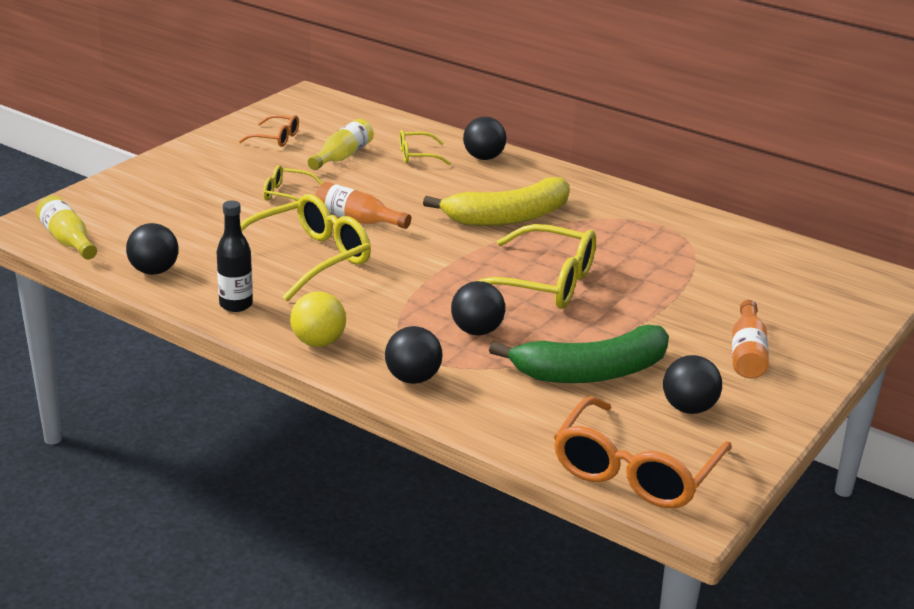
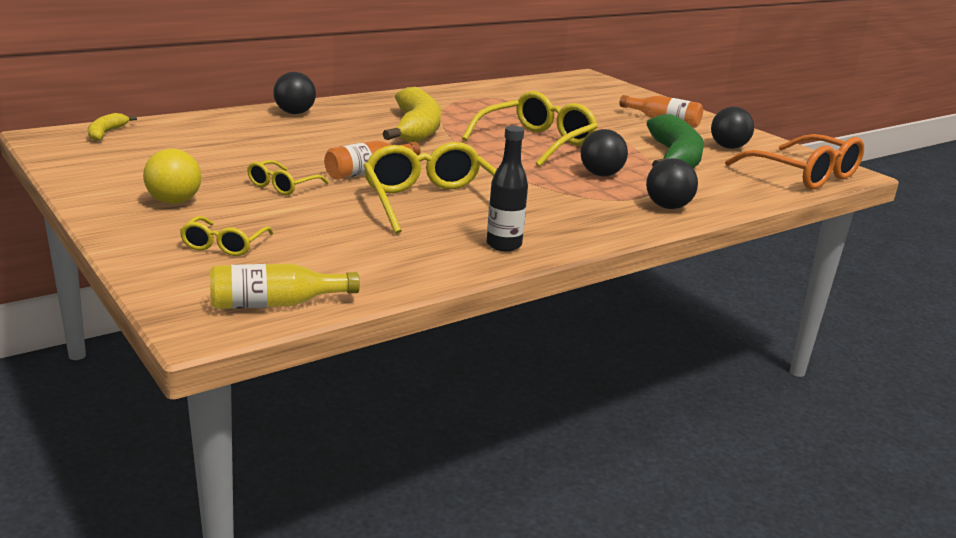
camera: 70 degrees left, 5 degrees down
black ball [126,223,179,275] -> none
orange glasses [239,115,299,147] -> none
yellow ball [290,291,346,347] -> yellow ball moved to [143,149,201,204]
yellow bottle [308,119,374,170] -> none
yellow glasses [400,130,451,165] -> yellow glasses moved to [180,216,274,256]
none -> yellow banana [88,113,137,141]

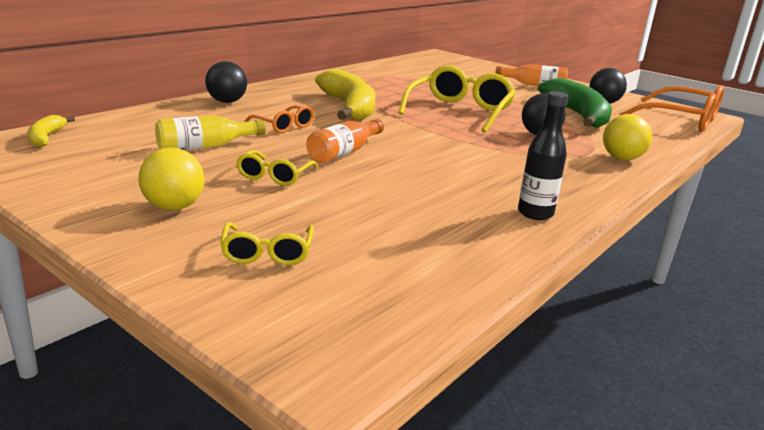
camera: 15 degrees left, 0 degrees up
yellow bottle [210,264,360,309] -> yellow bottle moved to [155,115,266,150]
yellow glasses [363,142,497,234] -> none
black ball [646,158,698,209] -> yellow ball [603,114,652,160]
none -> orange glasses [244,105,314,133]

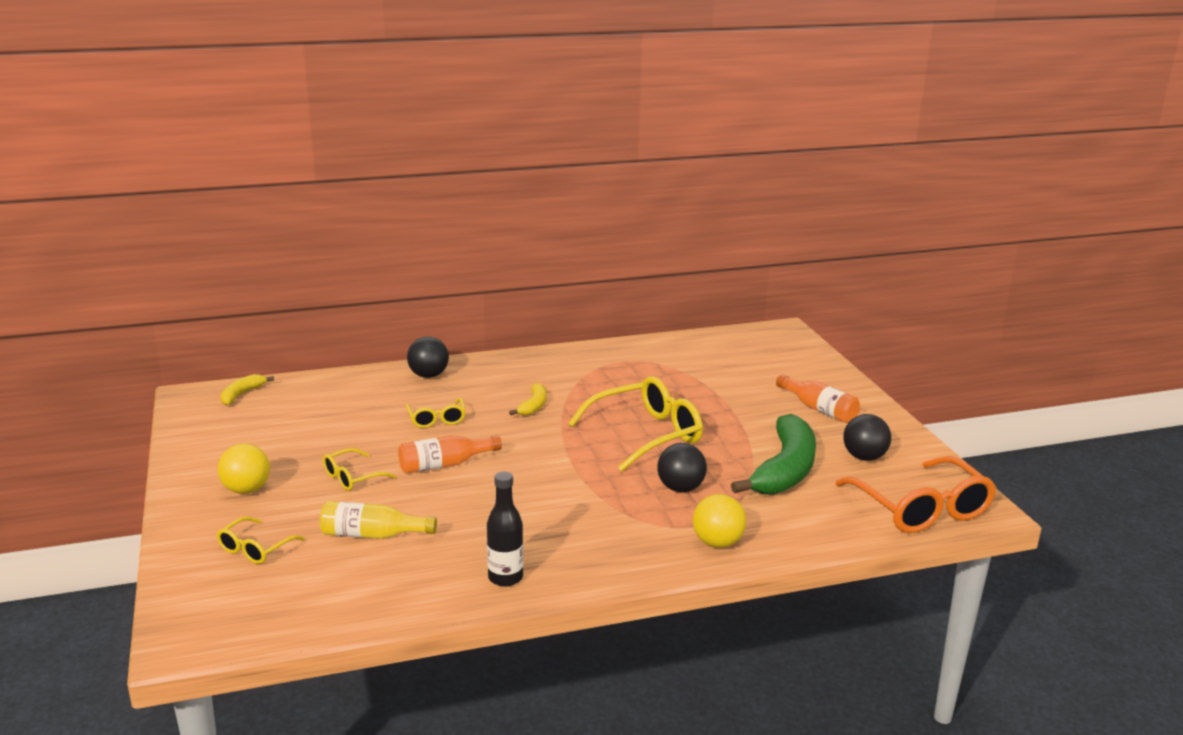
camera: 35 degrees right, 0 degrees up
yellow bottle [155,115,266,150] -> yellow bottle moved to [320,501,437,539]
orange glasses [244,105,314,133] -> yellow glasses [406,398,466,428]
yellow banana [315,69,376,121] -> yellow banana [509,383,547,416], size x0.46

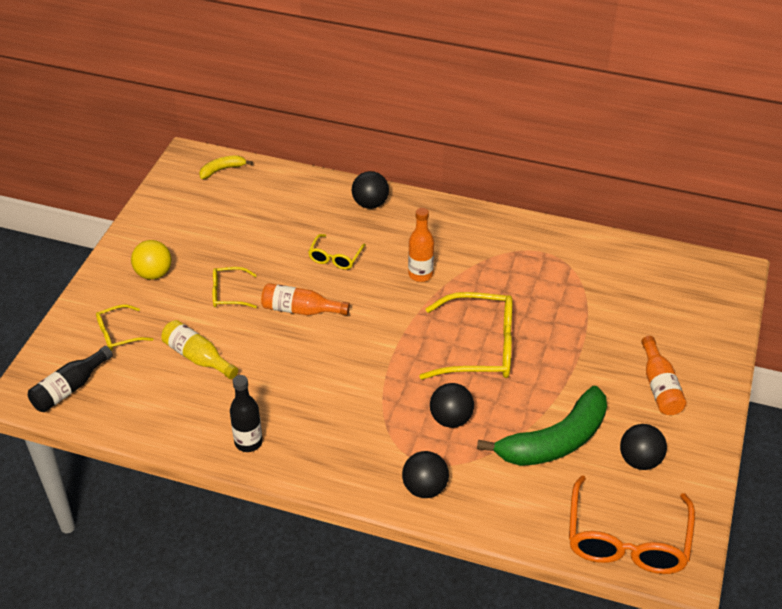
camera: 35 degrees right, 20 degrees up
yellow banana [509,383,547,416] -> orange bottle [408,208,434,282]
yellow ball [693,494,746,548] -> black ball [402,451,449,498]
none -> black bottle [28,346,113,412]

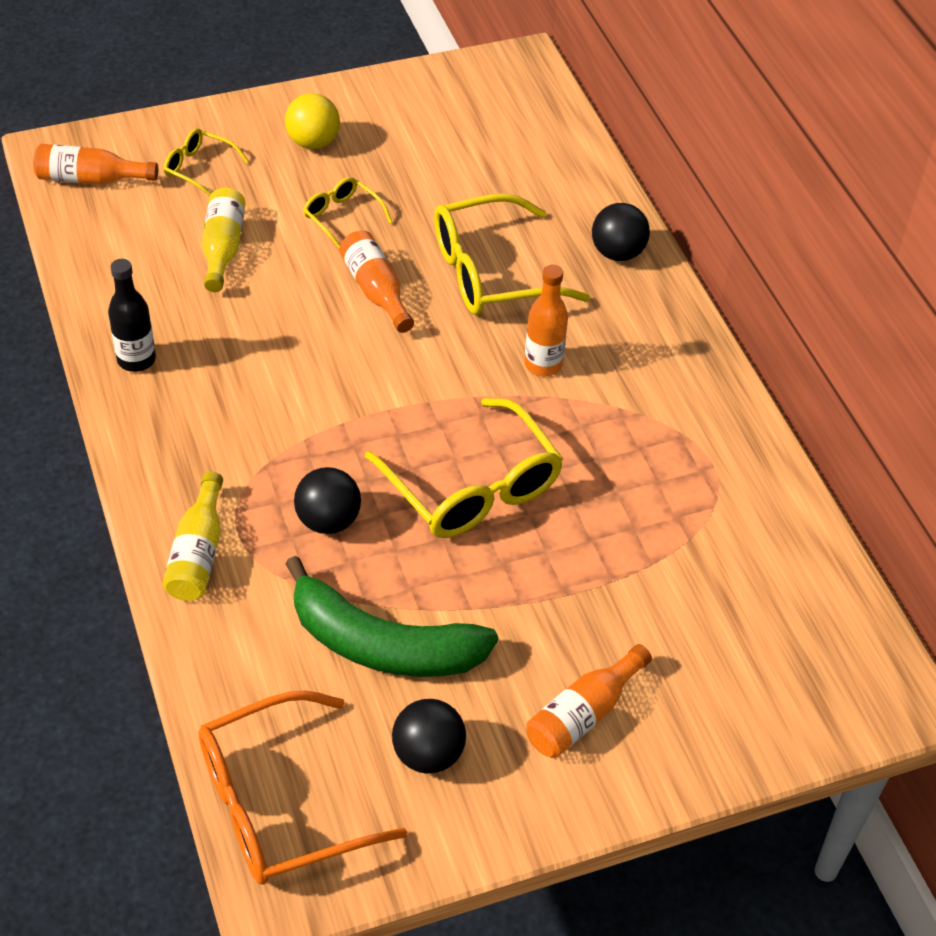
camera: 50 degrees right, 5 degrees up
black bottle [28,346,113,412] -> orange bottle [33,144,158,185]
yellow banana [199,156,253,179] -> none
yellow glasses [308,234,366,270] -> yellow glasses [434,193,590,315], size x1.97
black ball [402,451,449,498] -> yellow bottle [163,471,223,601]

